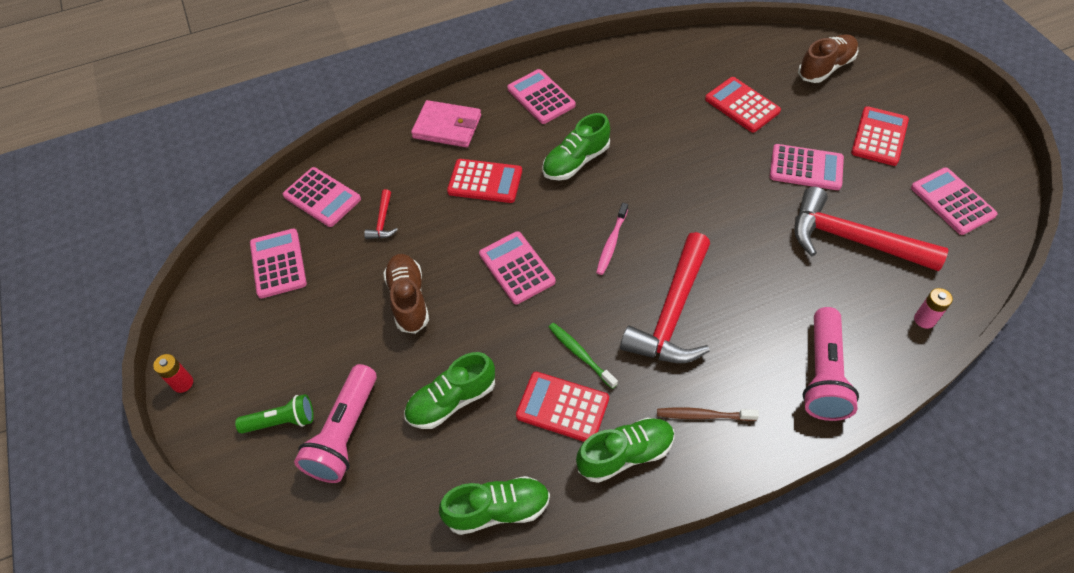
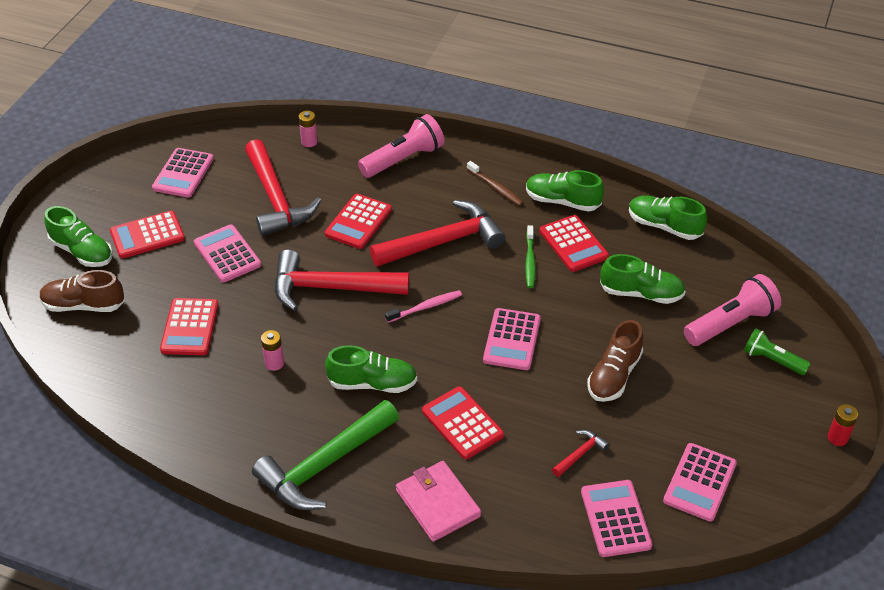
camera: 140 degrees left, 10 degrees down
pink calculator [507,69,575,124] -> green hammer [252,400,399,510]
none -> green shoe [44,206,113,267]
none -> pink battery [261,330,284,371]
none -> red hammer [274,250,409,311]
none -> red calculator [325,194,392,249]

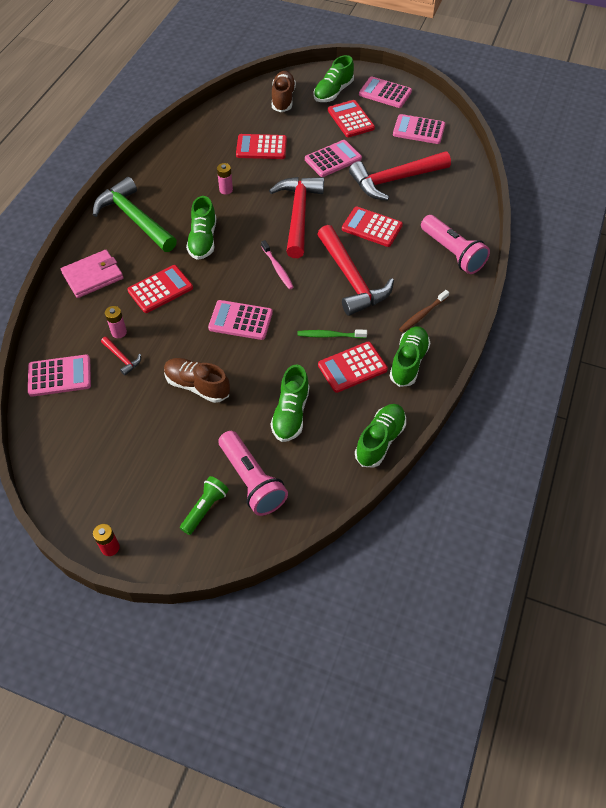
camera: 90 degrees right, 10 degrees up
pink battery [299,111,318,147] -> pink battery moved to [105,306,127,338]
pink calculator [663,443,737,521] -> pink calculator moved to [359,77,412,108]

